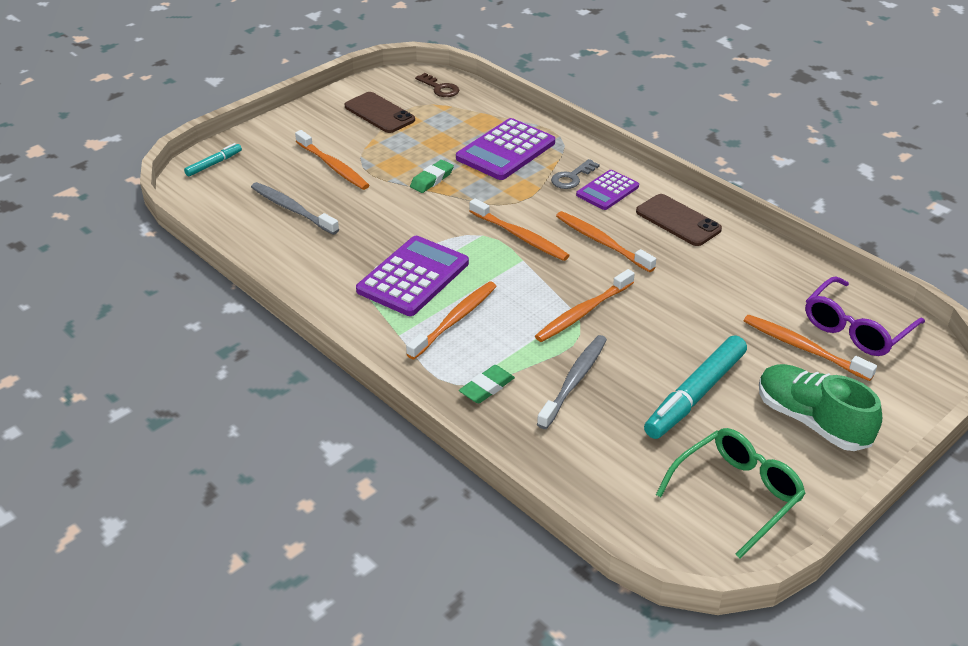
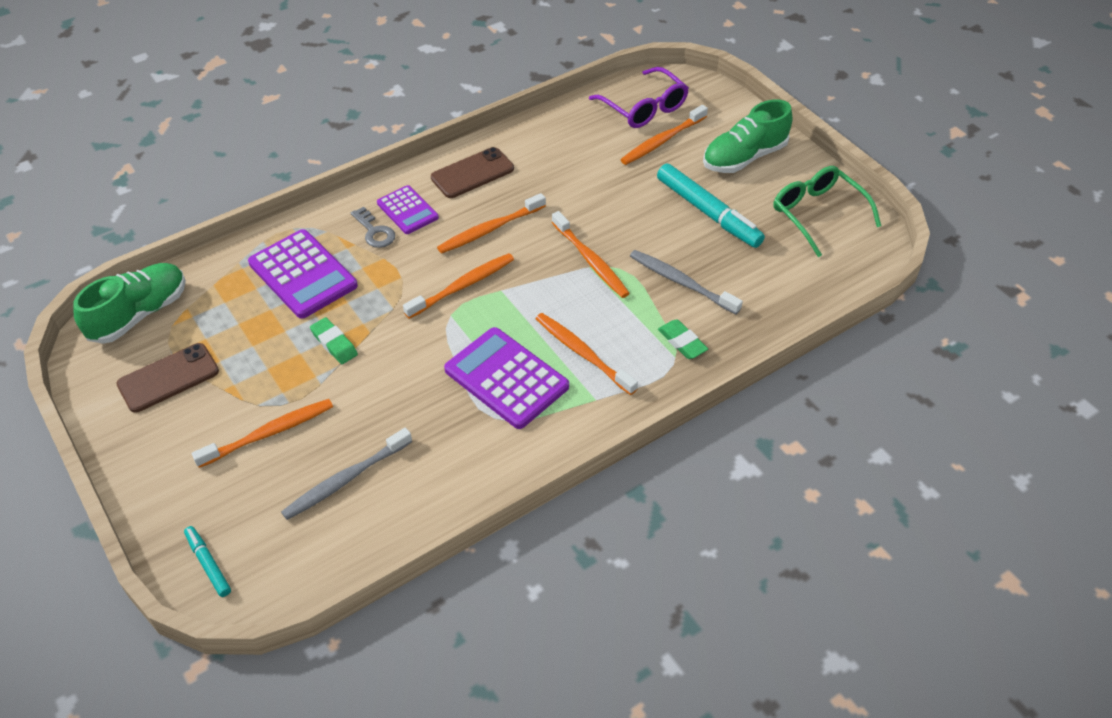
camera: 80 degrees left, 10 degrees up
brown key [415,73,459,97] -> green shoe [73,263,186,344]

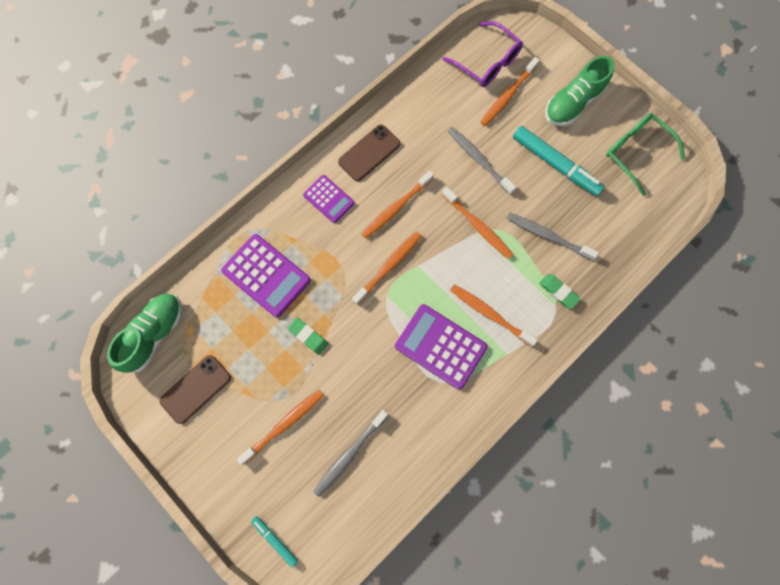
camera: 10 degrees left, 25 degrees up
grey key [351,206,395,248] -> none
none -> grey toothbrush [448,127,516,195]

